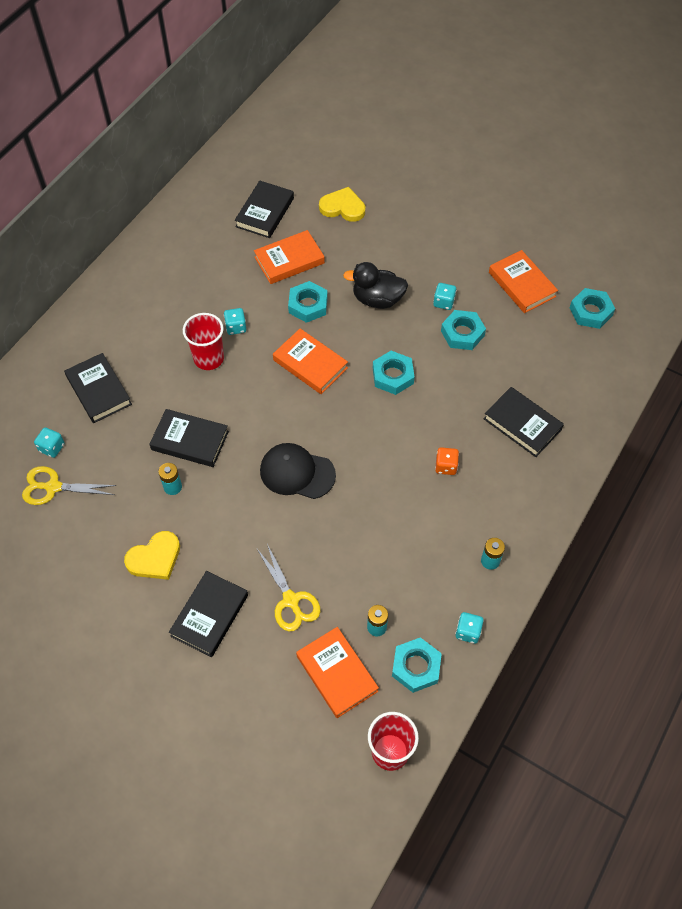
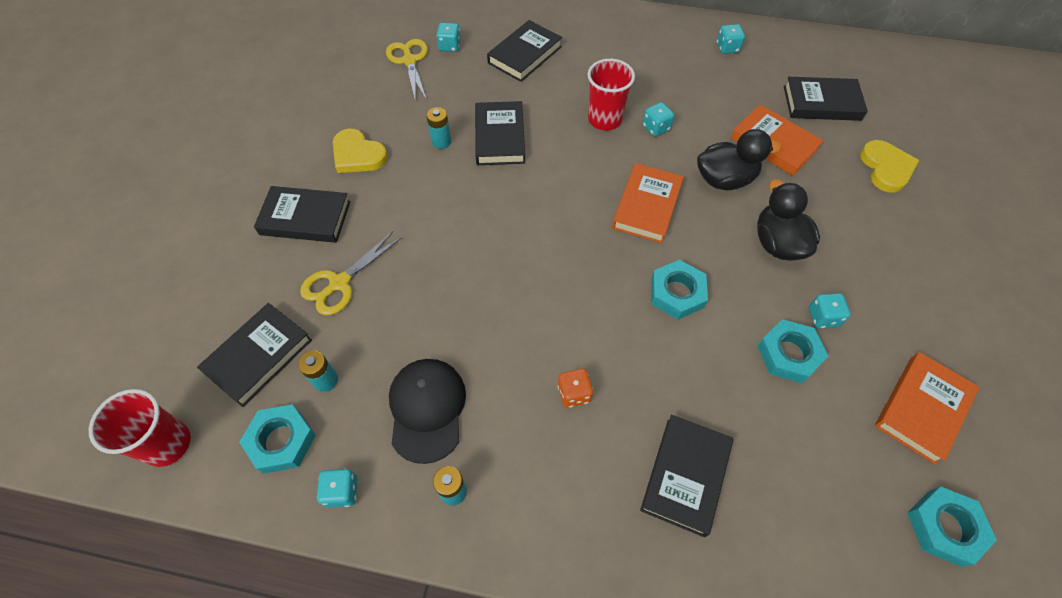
camera: 70 degrees right, 0 degrees up
black cap [260,443,336,499] -> black cap moved to [389,359,466,464]
turquoise nut [288,281,328,323] -> black duck [697,129,781,190]
orange book [296,627,379,718] -> black book [197,303,312,407]
none -> turquoise dice [717,24,745,54]

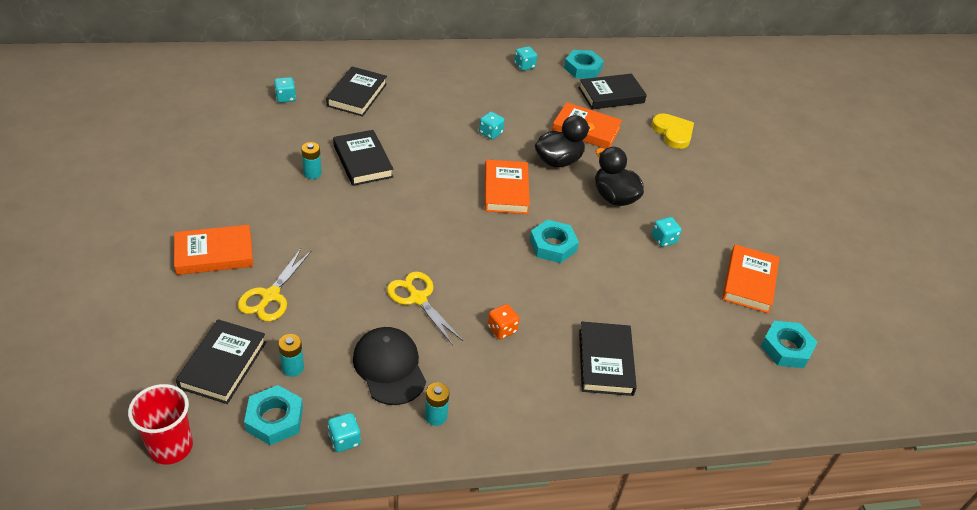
camera: 25 degrees left, 15 degrees down
black book [254,186,350,243] -> orange book [174,225,253,275]
yellow heart [333,129,388,173] -> none
yellow scissors [386,39,428,102] -> yellow scissors moved to [387,271,463,345]
red cup [588,59,635,130] -> none
turquoise nut [757,319,828,383] -> turquoise nut moved to [564,50,604,79]

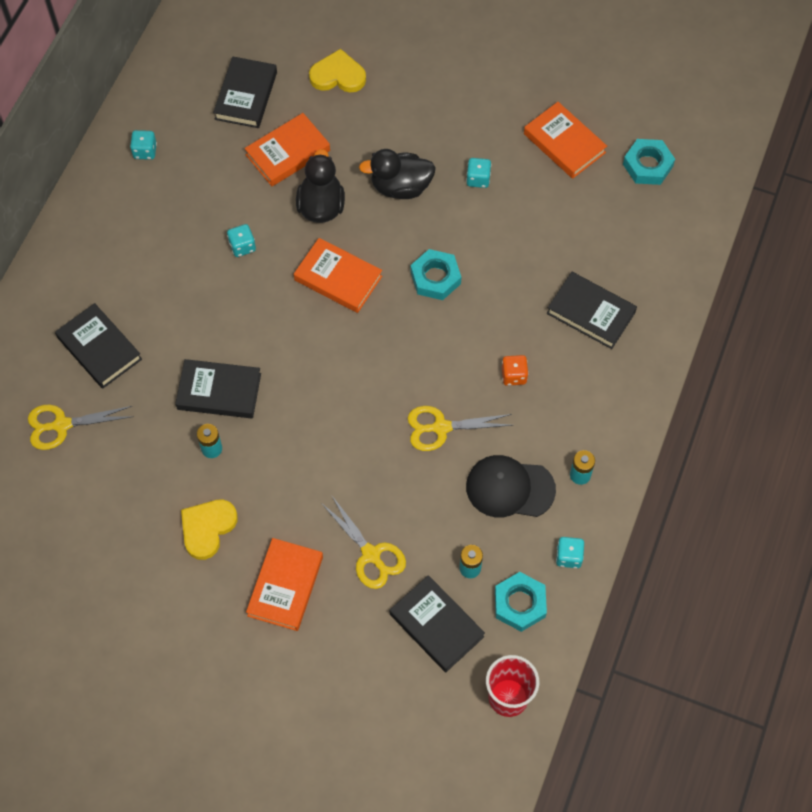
camera: 55 degrees left, 20 degrees up
turquoise dice [274,77,296,103] -> yellow scissors [28,405,134,450]
turquoise nut [564,50,604,79] -> none
none -> yellow heart [181,500,238,560]

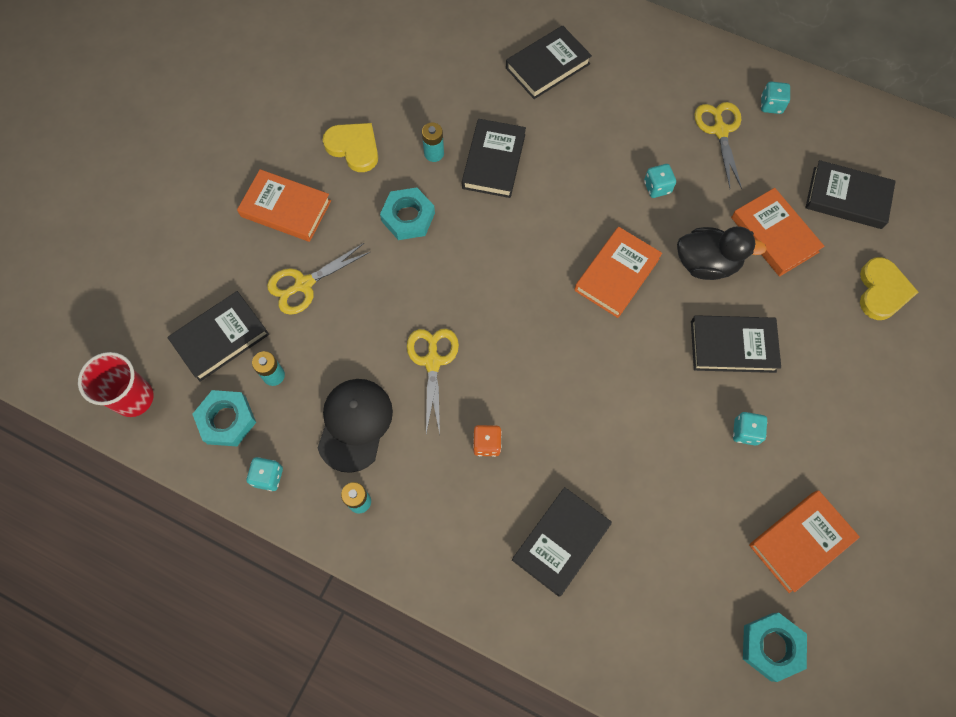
camera: 95 degrees right, 5 degrees up
yellow scissors [28,405,134,450] -> yellow scissors moved to [694,102,742,189]
black duck [359,149,436,199] -> black book [691,315,781,373]
turquoise nut [411,249,461,300] -> turquoise nut moved to [380,187,435,240]

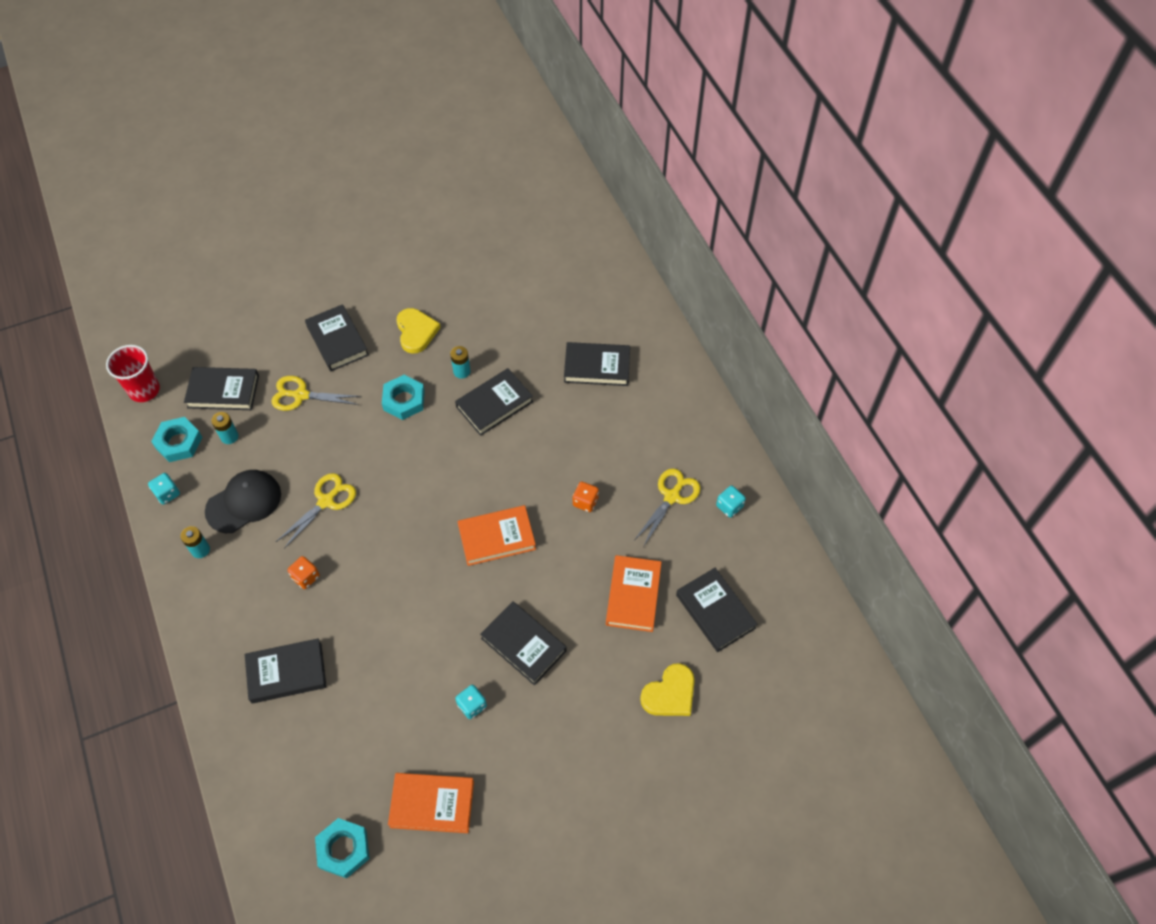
camera: 40 degrees right, 10 degrees down
orange book [237,169,331,242] -> black book [305,304,369,371]
turquoise dice [644,164,676,198] -> orange dice [573,482,599,512]
black duck [677,226,767,280] -> none

